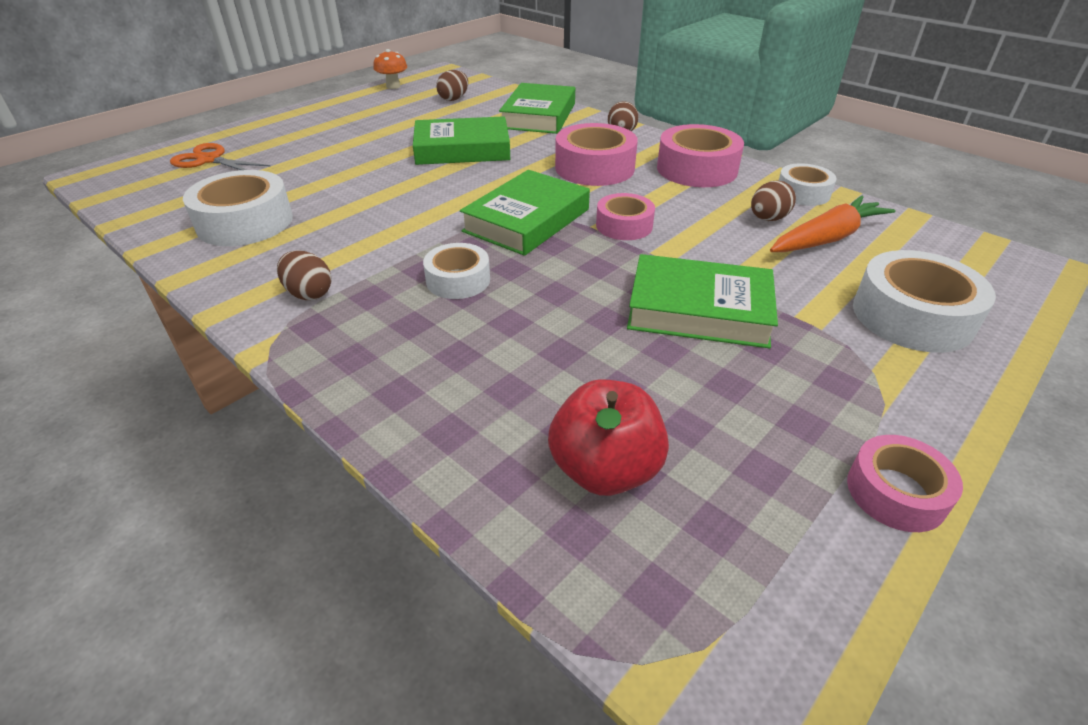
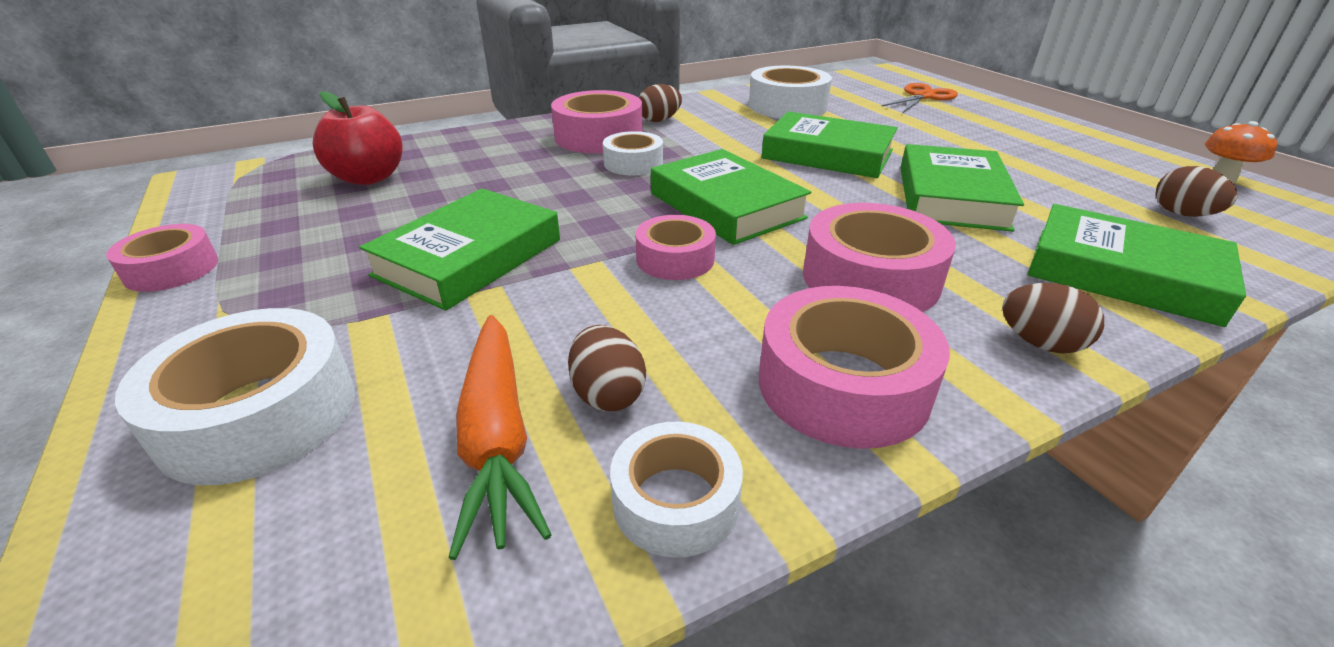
camera: 110 degrees right, 5 degrees down
none -> pink tape [551,90,643,153]
none -> green book [761,111,898,178]

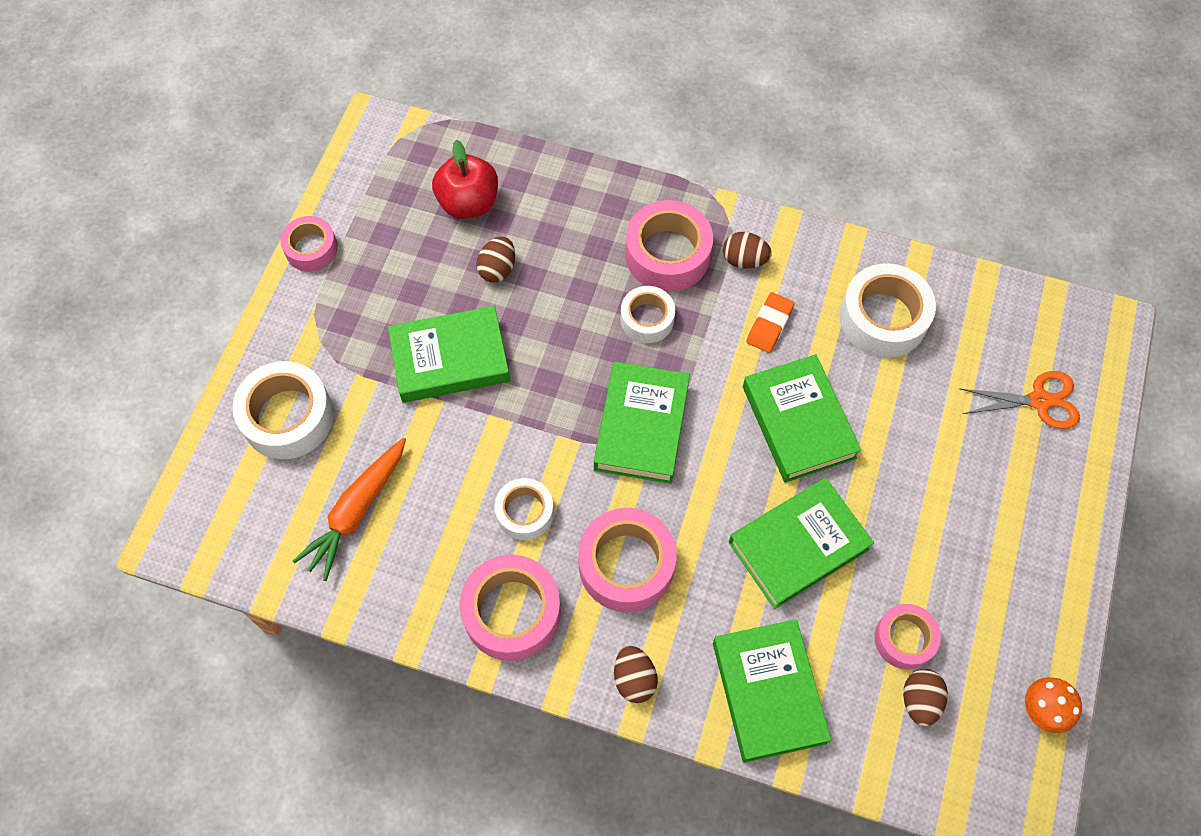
camera: 45 degrees right, 30 degrees up
brown egg [568,325,646,411] -> brown egg moved to [476,237,515,283]
white tape [610,421,743,558] -> white tape moved to [495,478,554,540]
pink tape [636,215,716,280] -> pink tape moved to [874,604,941,669]
none -> orange eraser [746,292,794,353]

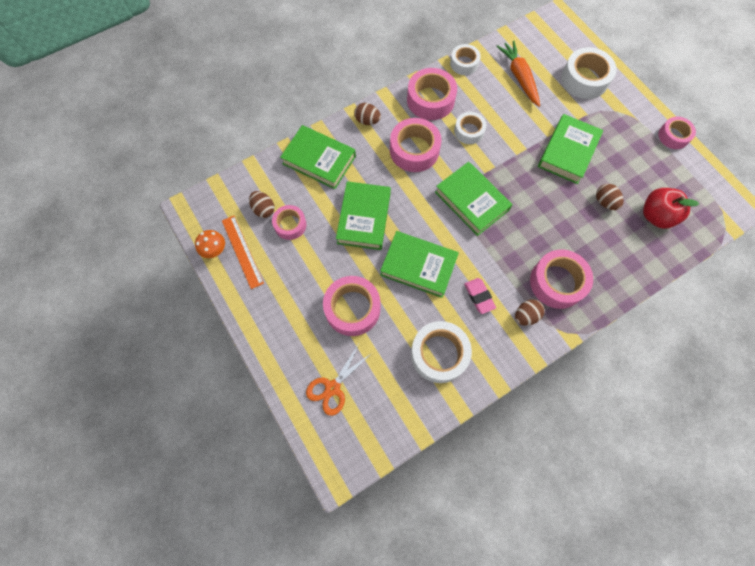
camera: 130 degrees right, 5 degrees up
white tape [621,286,675,343] -> white tape moved to [450,44,481,75]
orange eraser [746,292,794,353] -> pink eraser [464,278,496,314]
none -> orange ruler [222,216,264,289]
none -> pink tape [323,276,381,336]

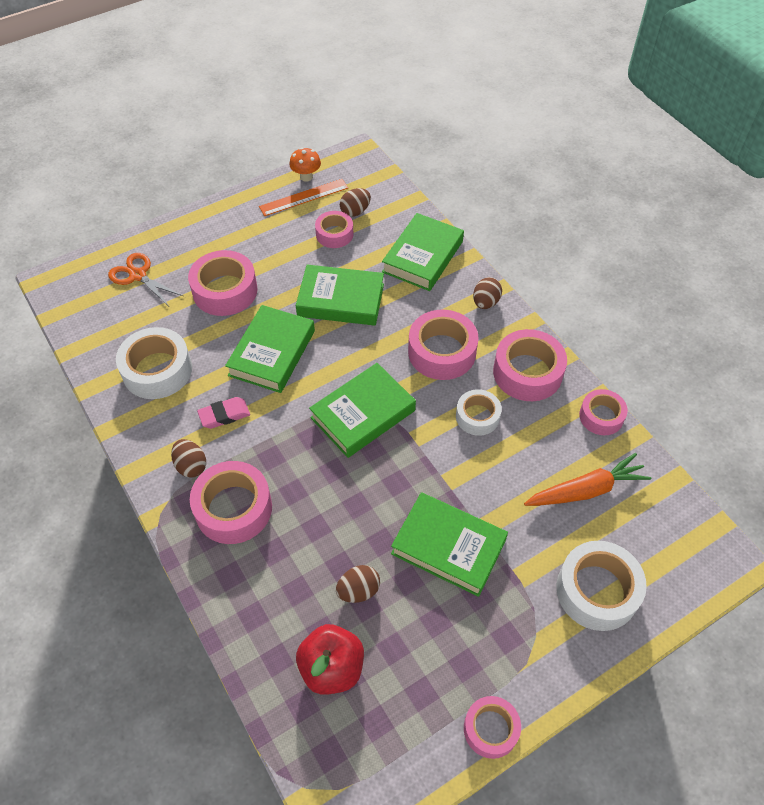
camera: 90 degrees right, 15 degrees down
white tape [450,44,481,75] -> pink tape [579,389,628,435]

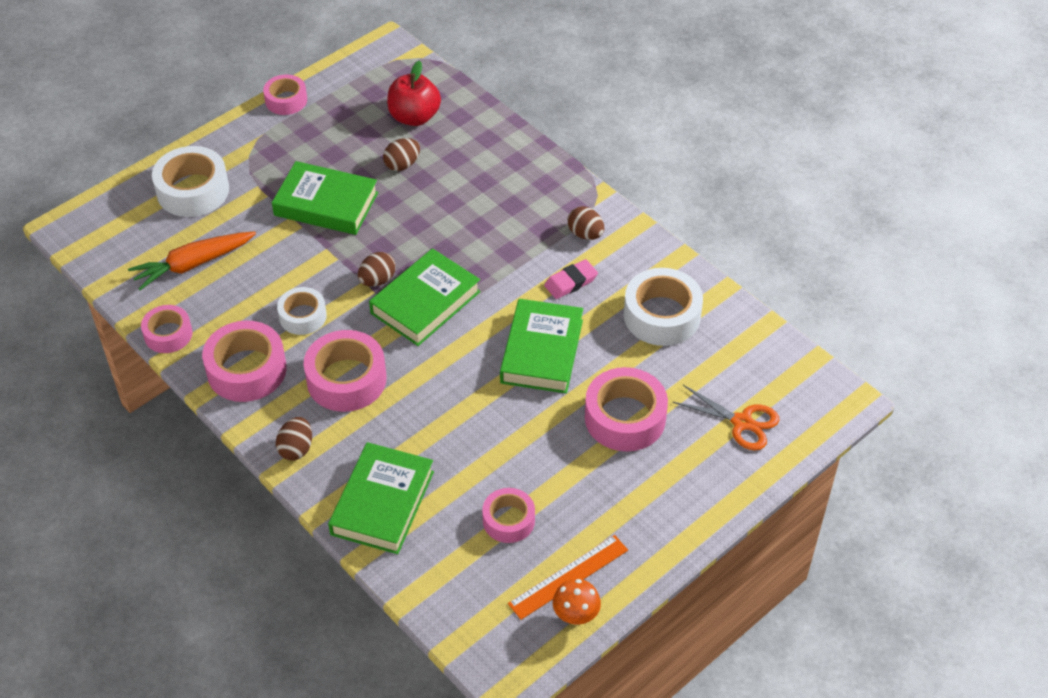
camera: 170 degrees right, 5 degrees down
pink tape [190,461,272,544] -> none
green book [296,264,384,326] -> none
brown egg [340,188,371,217] -> brown egg moved to [358,252,396,287]

